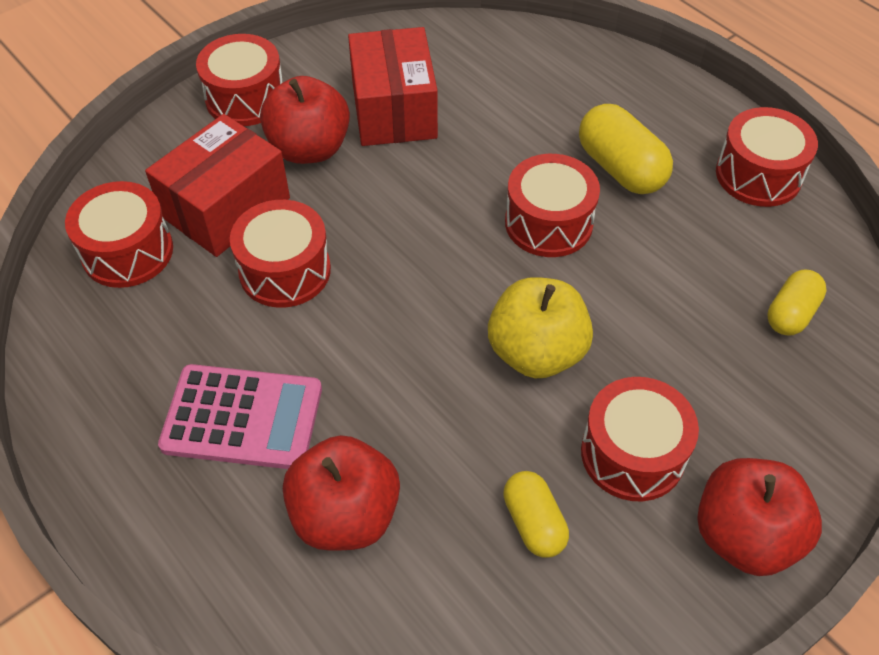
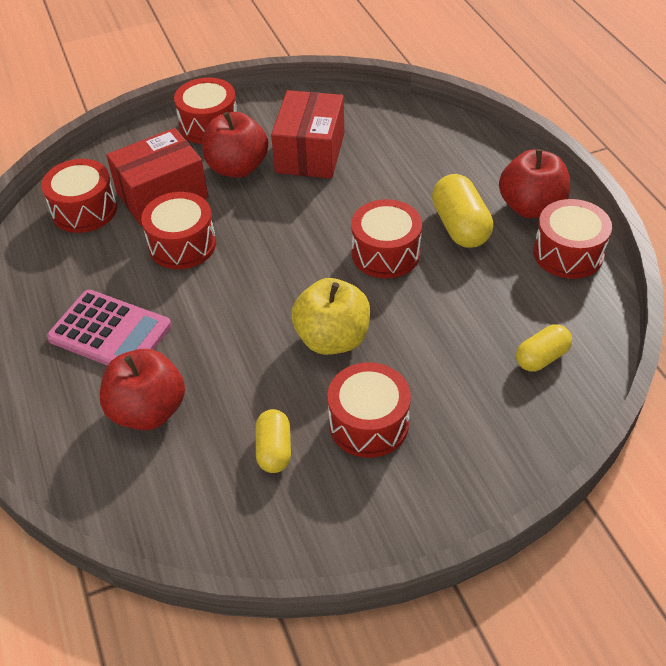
camera: 20 degrees right, 5 degrees down
red apple [697,458,822,576] -> red apple moved to [499,149,570,218]

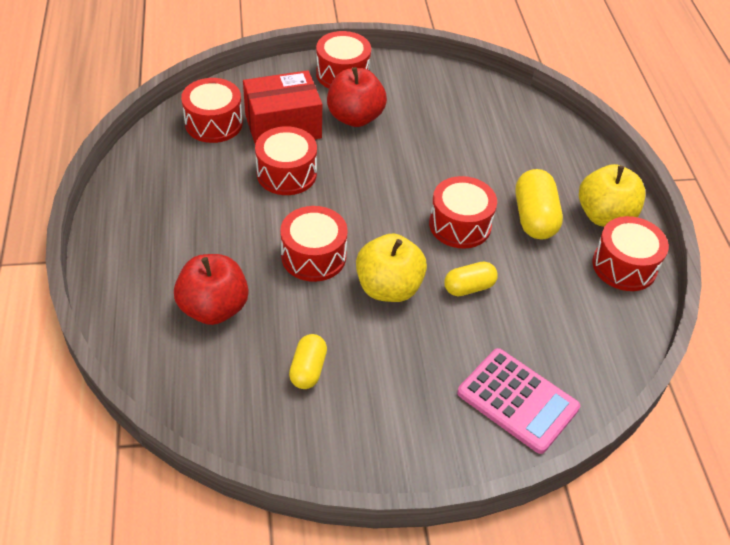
camera: 10 degrees right, 0 degrees up
pink calculator [47,290,171,366] -> pink calculator moved to [457,348,580,454]
red box [271,90,344,178] -> none
red drum [328,362,411,458] -> red drum moved to [280,206,348,282]
red apple [499,149,570,218] -> yellow apple [579,164,645,227]
yellow capsule [516,324,572,372] -> yellow capsule moved to [444,262,498,296]

